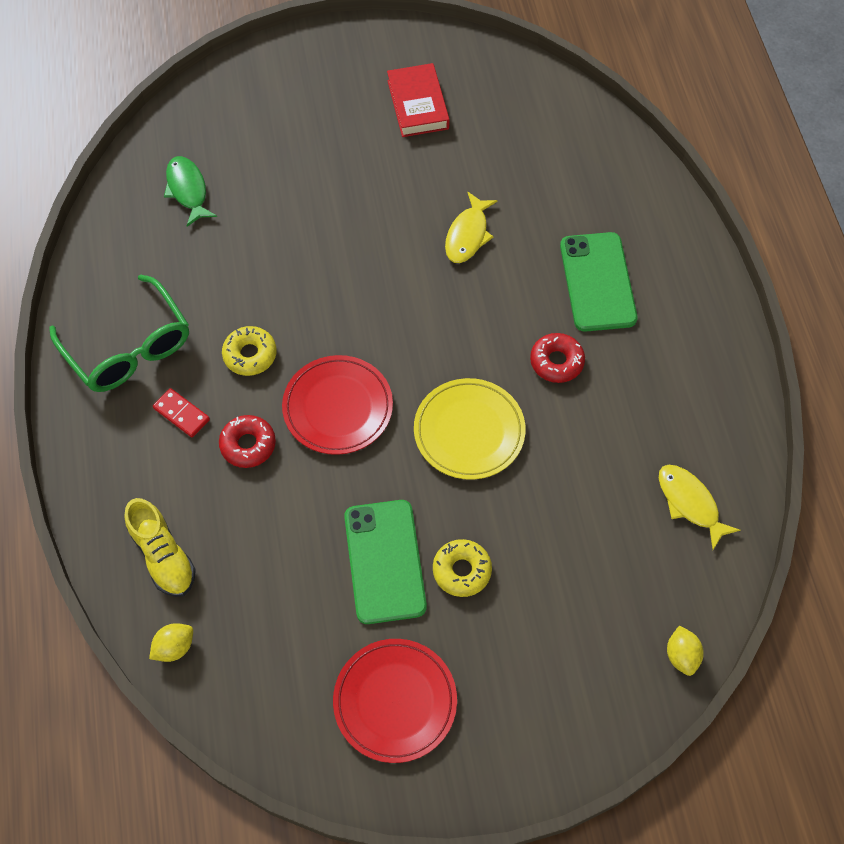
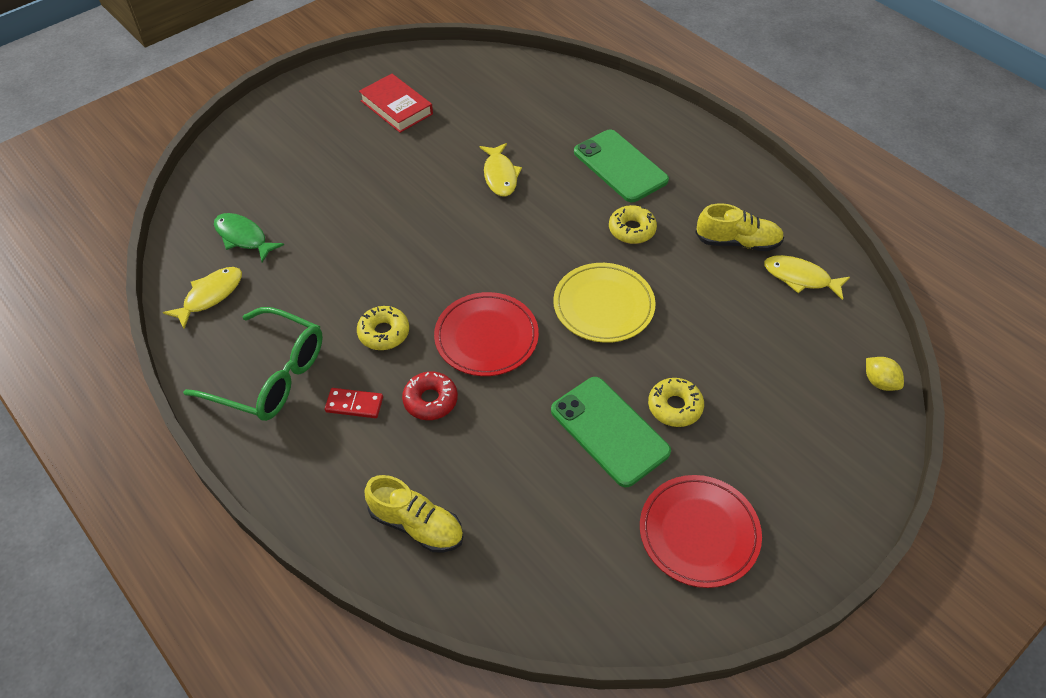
camera: 30 degrees left, 10 degrees down
yellow lemon [149,623,193,662] -> none
red donut [530,333,585,383] -> yellow donut [609,205,657,244]
none -> yellow fish [163,267,242,329]
none -> yellow shoe [695,204,784,251]

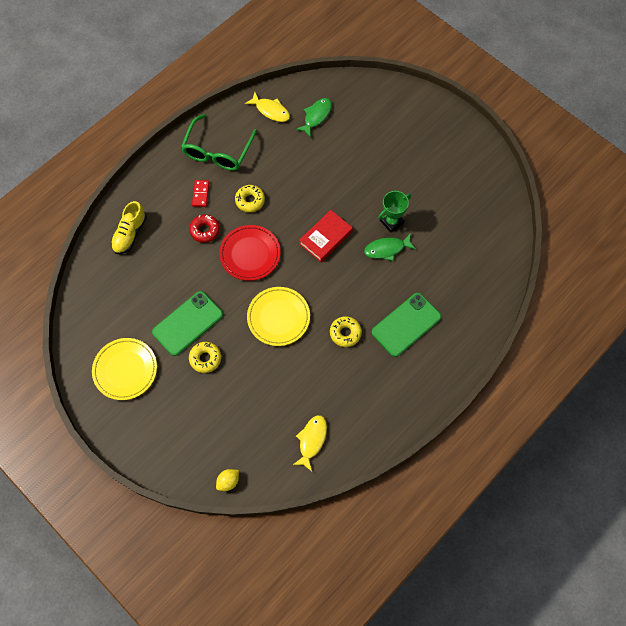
camera: 85 degrees right, 15 degrees up
red book [359,74,433,133] -> red book moved to [299,210,353,262]
yellow fish [480,143,522,197] -> green fish [364,233,416,261]
red plate [640,475,762,588] -> yellow plate [92,338,157,400]
yellow shoe [695,204,784,251] -> none
none -> green trophy [378,191,411,233]

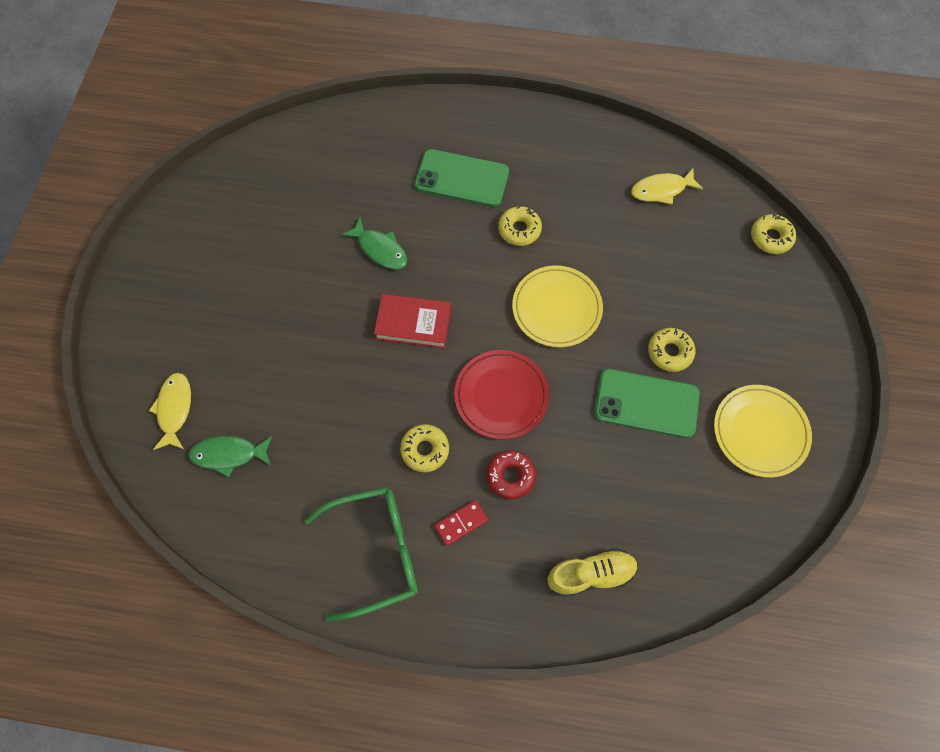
camera: 125 degrees left, 0 degrees up
yellow lemon [216,469,239,491] -> yellow donut [751,214,796,254]
yellow fish [245,92,290,122] -> yellow fish moved to [149,373,191,450]
green trophy [378,191,411,233] -> none

